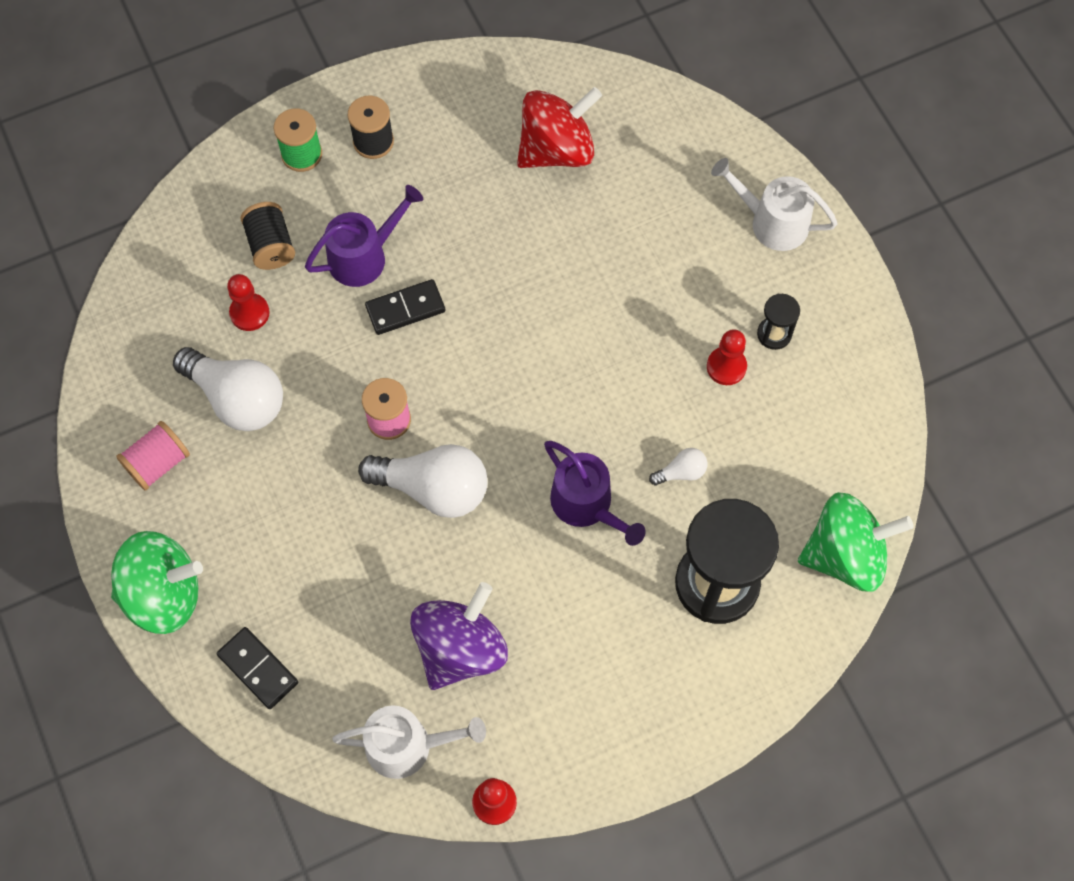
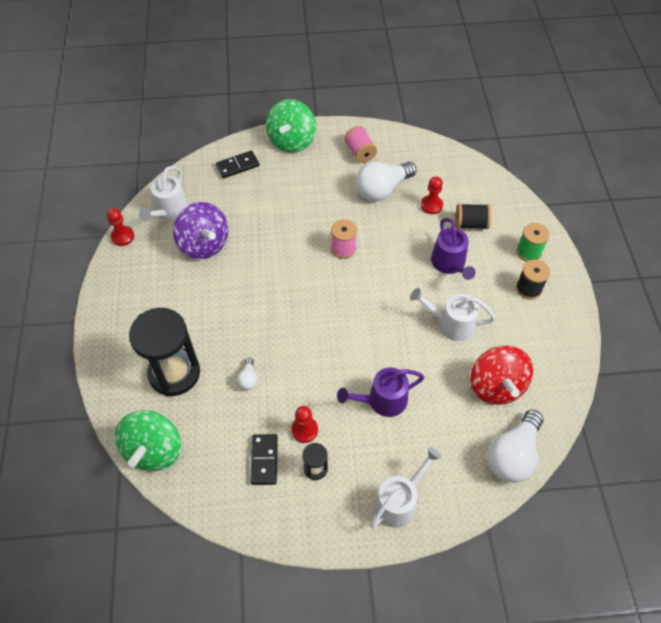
camera: 110 degrees right, 10 degrees down
white light bulb [358,444,488,518] -> white light bulb moved to [487,410,543,483]
black domino [365,279,445,335] -> black domino moved to [250,434,278,485]
purple watering can [544,441,646,546] -> purple watering can moved to [337,368,424,417]
none -> white watering can [410,288,496,341]

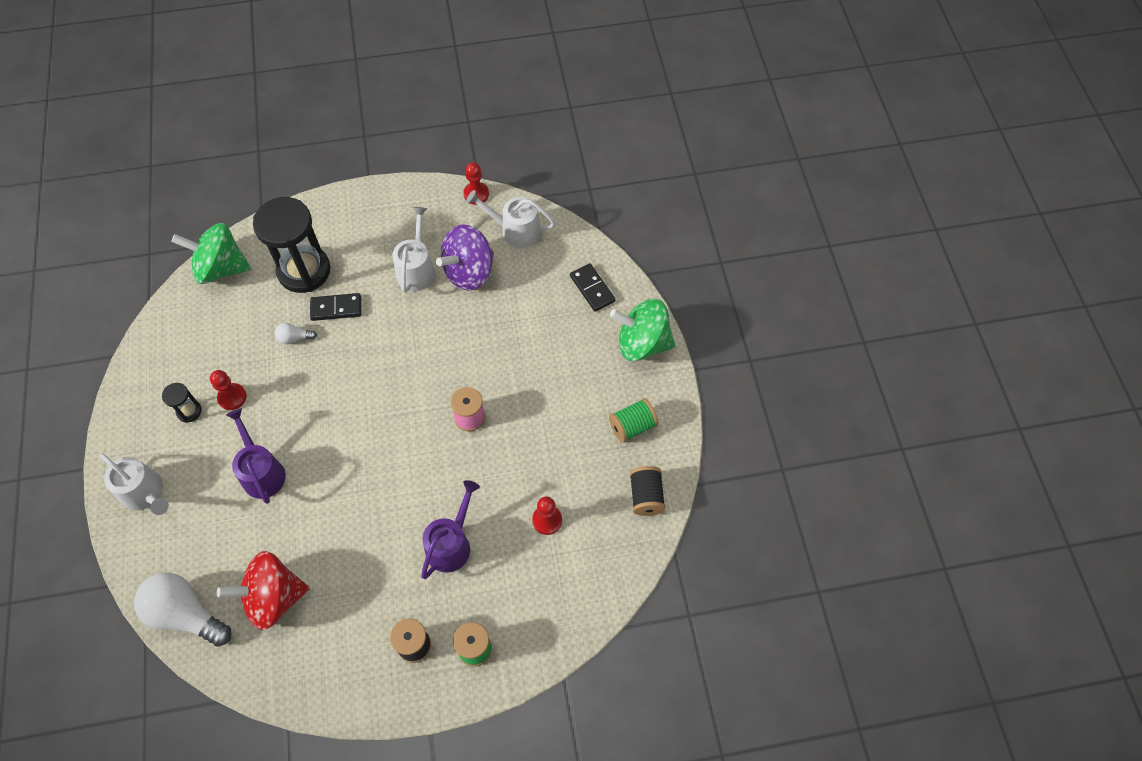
camera: 85 degrees right, 5 degrees up
black domino [250,434,278,485] -> black domino moved to [310,293,361,321]
pink spool [344,126,377,163] -> green spool [609,398,659,443]
white light bulb [356,161,417,201] -> none
white watering can [410,288,496,341] -> white watering can moved to [392,207,435,293]
purple watering can [431,218,475,280] -> purple watering can turned 135 degrees clockwise [421,480,480,579]
black spool [455,204,491,229] -> black spool moved to [630,466,666,516]

